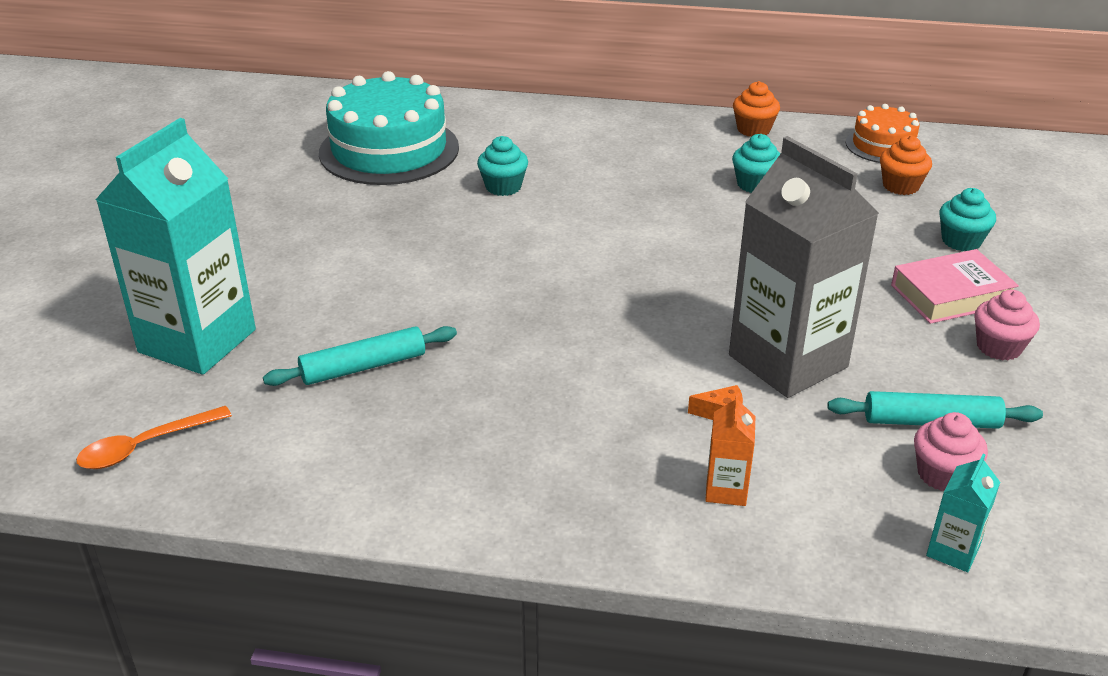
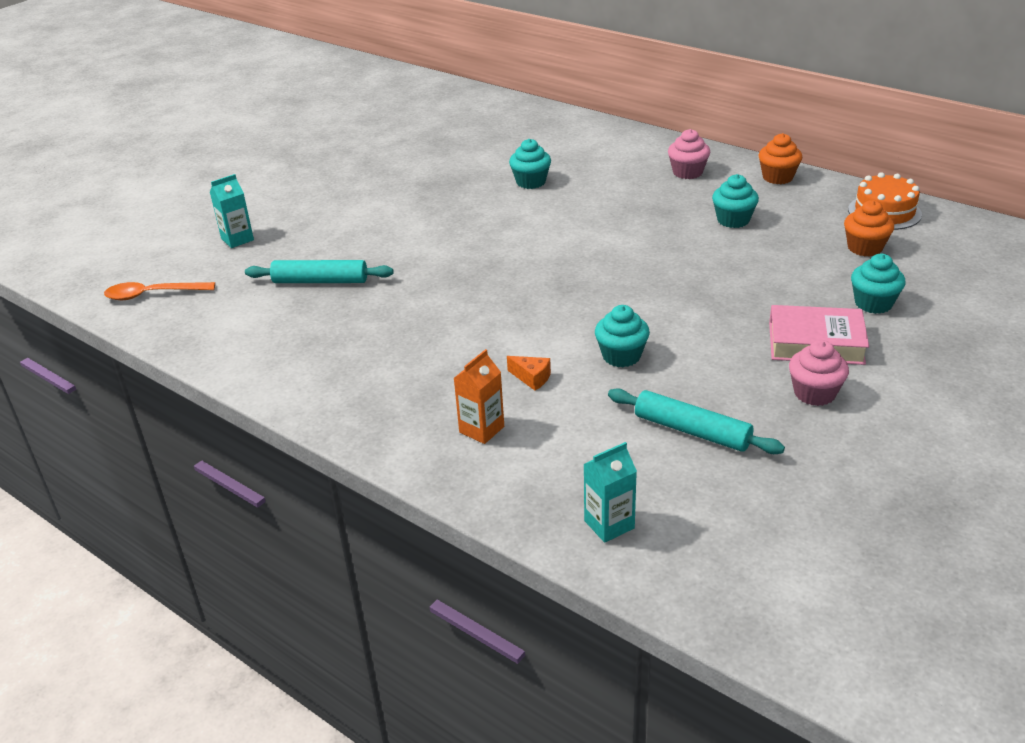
camera: 30 degrees right, 0 degrees up
turquoise carton [95,118,256,375] -> turquoise carton [210,174,254,248], size x0.41
turquoise cake [319,71,459,185] -> none
grey carton [729,136,879,398] -> turquoise cupcake [595,305,650,367]
pink cupcake [914,412,988,491] -> pink cupcake moved to [668,129,710,179]

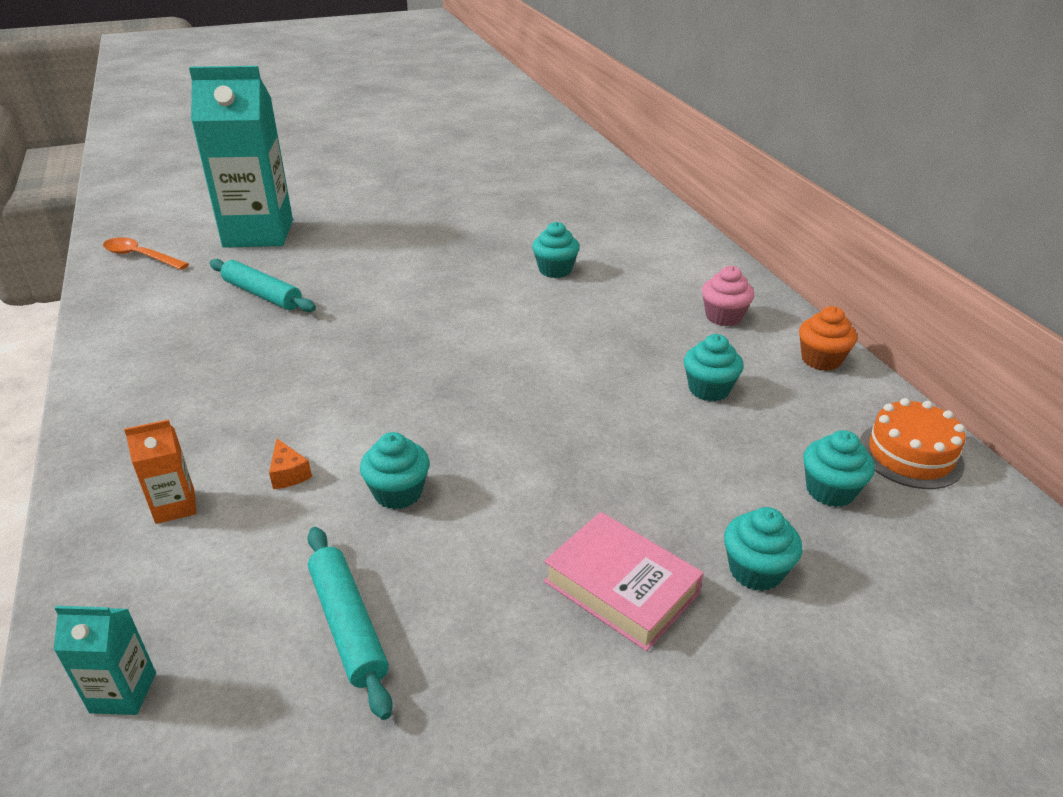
camera: 30 degrees right, 0 degrees up
turquoise carton [210,174,254,248] -> turquoise carton [189,66,293,248], size x2.43
pink cupcake [789,340,849,406] -> none
orange cupcake [844,200,894,257] -> turquoise cupcake [803,430,875,507]

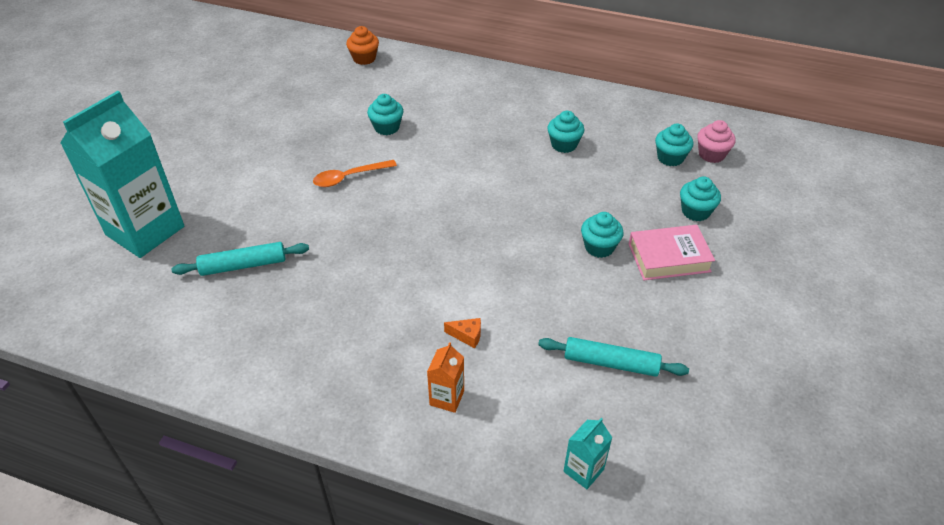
camera: 50 degrees left, 10 degrees up
orange spoon [103,237,189,270] -> orange spoon moved to [313,160,397,187]
turquoise cupcake [360,432,430,510] -> turquoise cupcake moved to [581,212,624,258]
pink cupcake [702,266,755,326] -> pink cupcake moved to [697,120,736,163]
orange cupcake [799,306,857,371] -> orange cupcake moved to [346,26,379,65]
orange cake [860,398,966,489] -> none

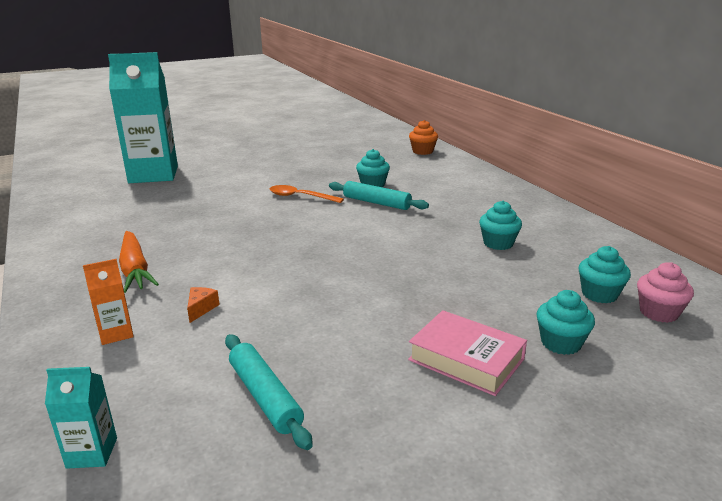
camera: 45 degrees right, 20 degrees down
turquoise rolling pin [172,242,309,276] -> turquoise rolling pin moved to [329,181,429,210]
orange cheese [444,318,481,348] -> orange cheese turned 135 degrees counterclockwise [187,287,220,323]
turquoise cupcake [581,212,624,258] -> none
none -> orange carrot [119,231,159,293]

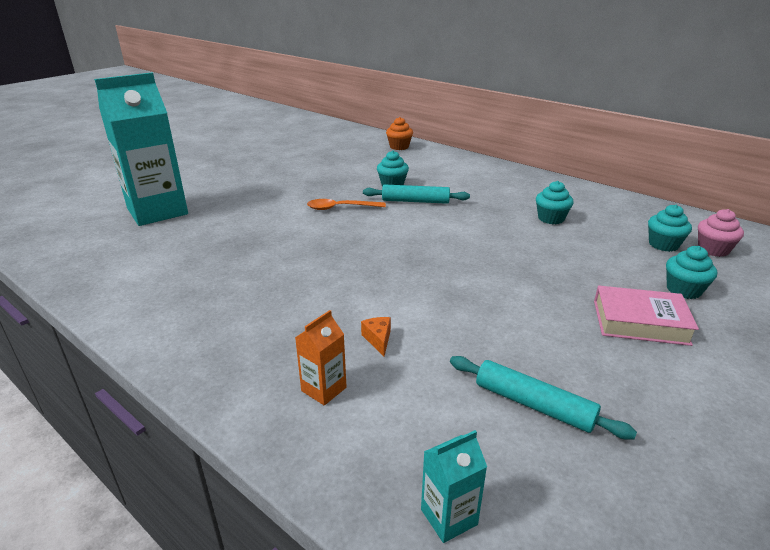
camera: 25 degrees left, 5 degrees up
orange carrot [119,231,159,293] -> none

